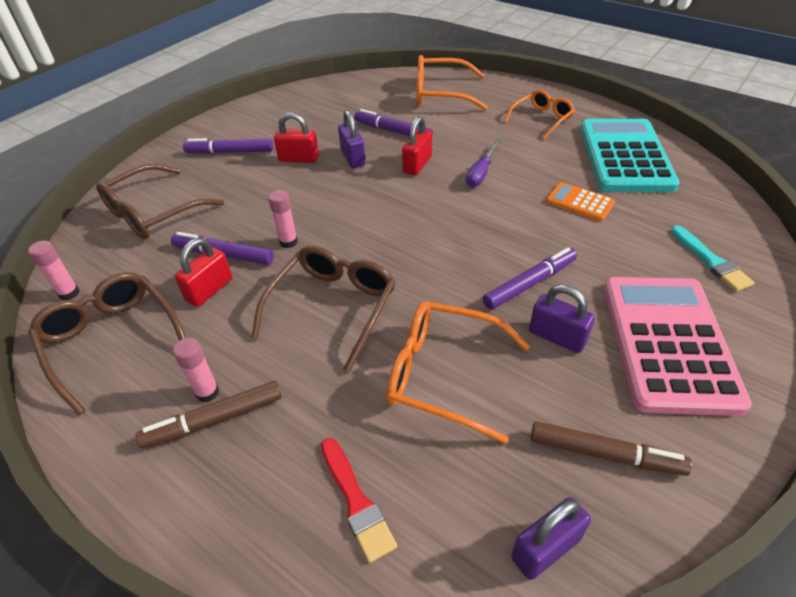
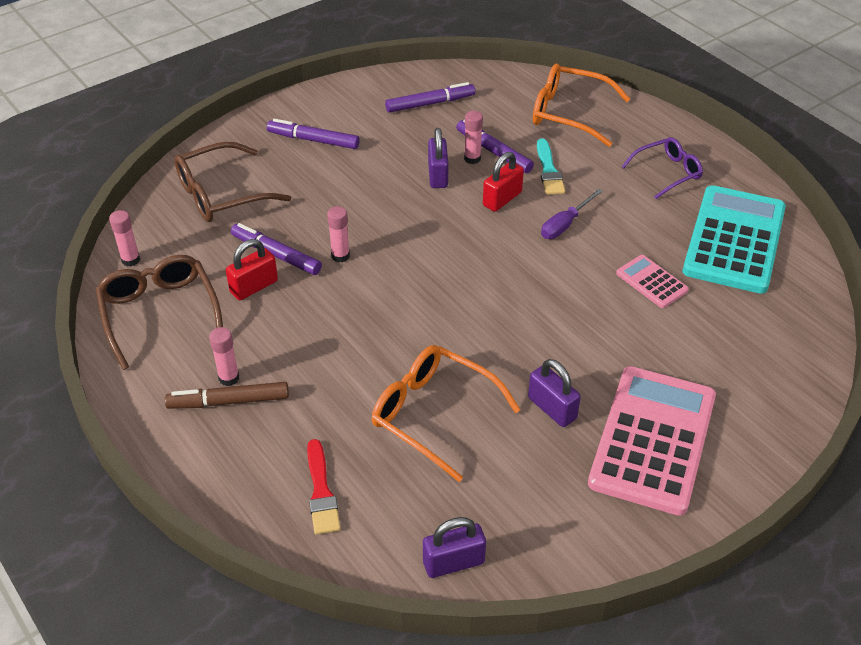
camera: 15 degrees right, 0 degrees up
brown glasses [251,245,396,372] -> none
red padlock [274,112,319,163] -> none
purple marker [483,247,577,310] -> purple marker moved to [385,82,475,113]
orange glasses [504,90,575,140] -> purple glasses [622,137,703,199]
brown marker [531,421,692,476] -> none
orange calculator [546,182,615,221] -> pink calculator [616,255,689,308]
turquoise brush [671,225,755,292] -> turquoise brush moved to [537,138,565,195]
none -> pink glue stick [464,111,483,164]

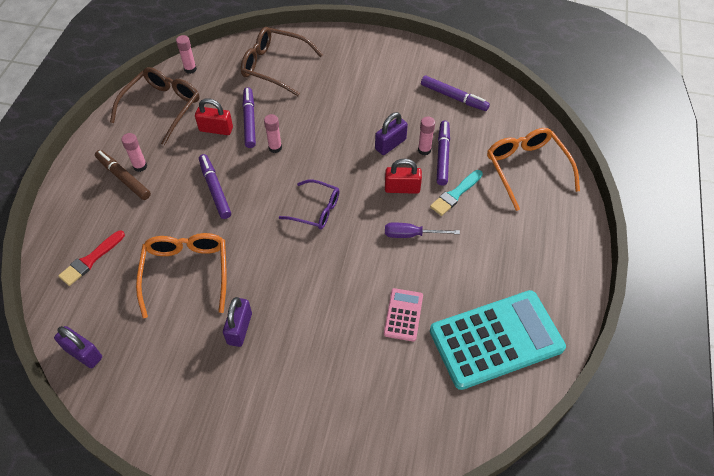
camera: 50 degrees right, 10 degrees up
purple marker [267,119,360,149] -> purple marker moved to [199,154,231,219]
pink calculator [588,366,716,516] -> none
purple glasses [622,137,703,199] -> purple glasses moved to [279,180,339,229]

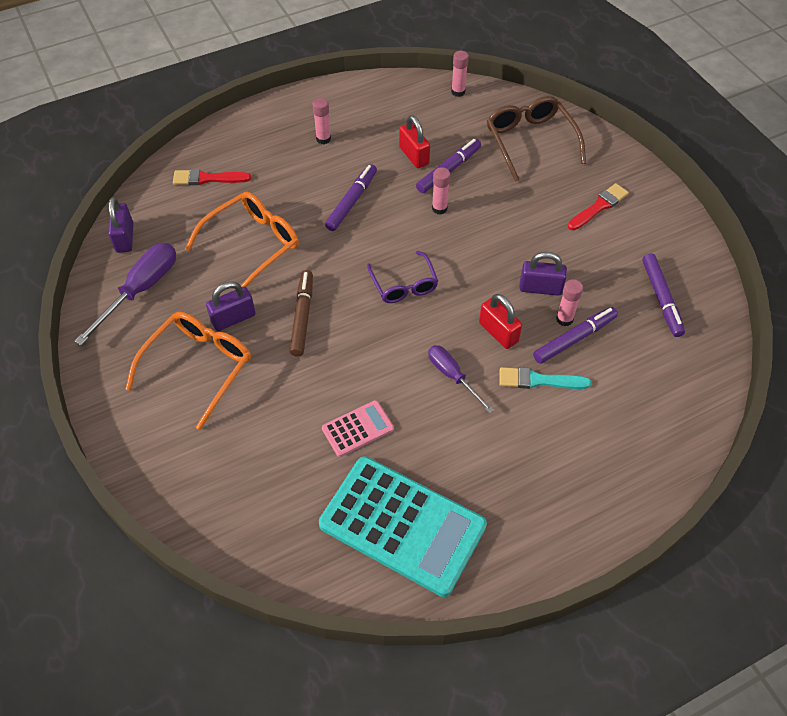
camera: 50 degrees right, 0 degrees up
brown marker [95,150,151,200] -> brown marker moved to [289,270,313,357]
brown glasses [110,67,200,146] -> none
orange glasses [487,128,580,211] -> orange glasses moved to [125,312,251,430]
none -> purple screwdriver [74,243,176,345]
none -> red brush [568,183,629,230]

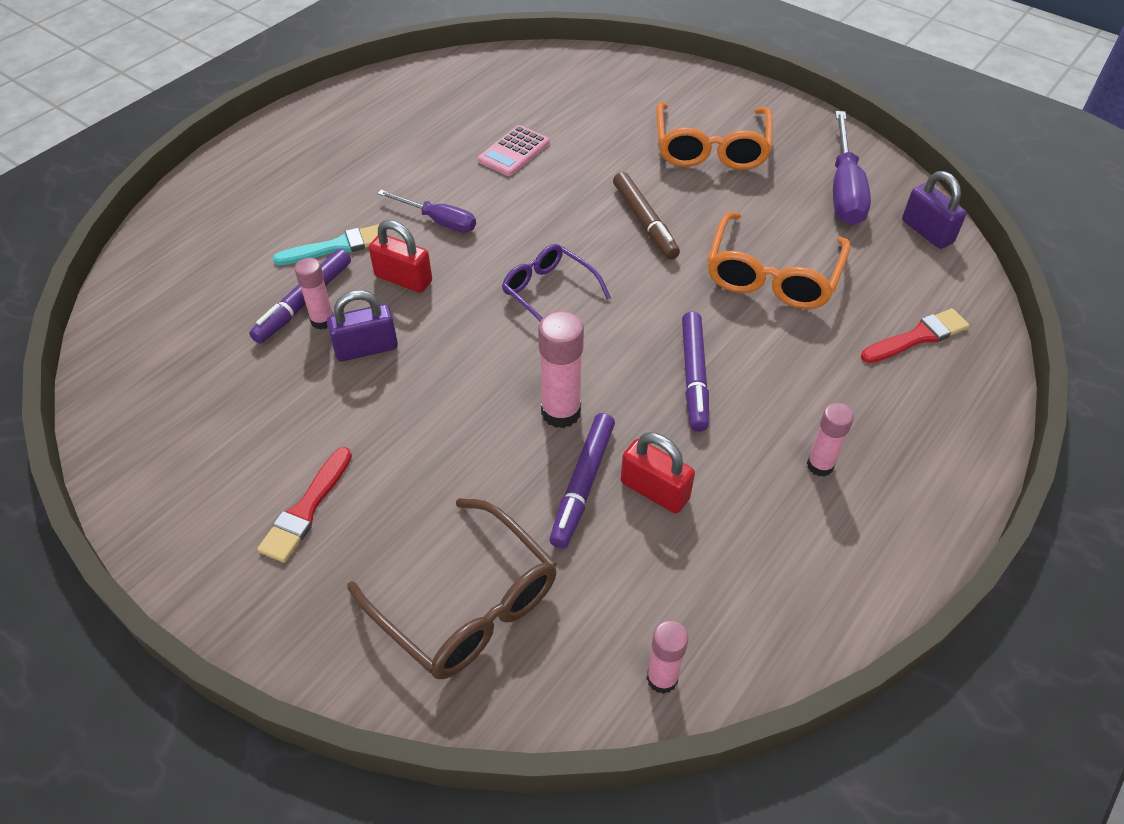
camera: 155 degrees right, 5 degrees down
purple padlock [206,282,255,331] -> none
turquoise calculator [319,456,487,597] -> none
pink glue stick [432,167,450,215] -> pink glue stick [538,311,584,428], size x1.55
purple marker [642,253,685,337] -> none

